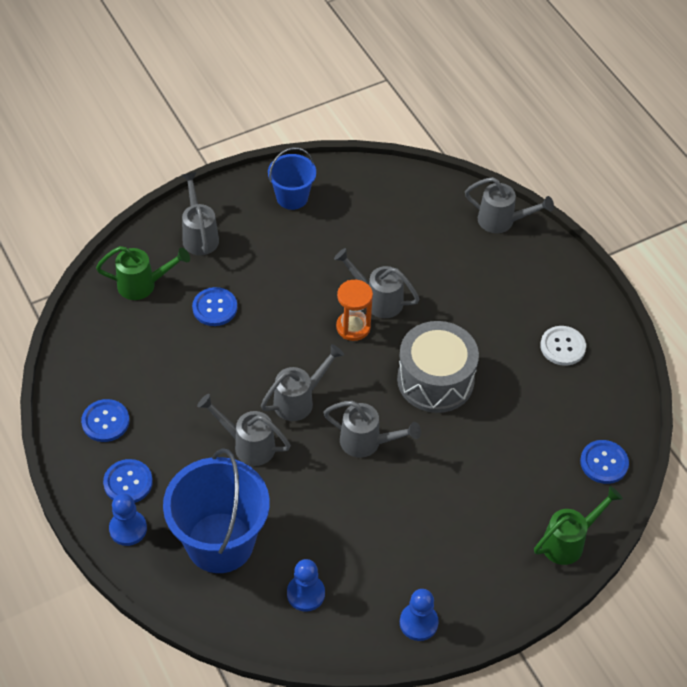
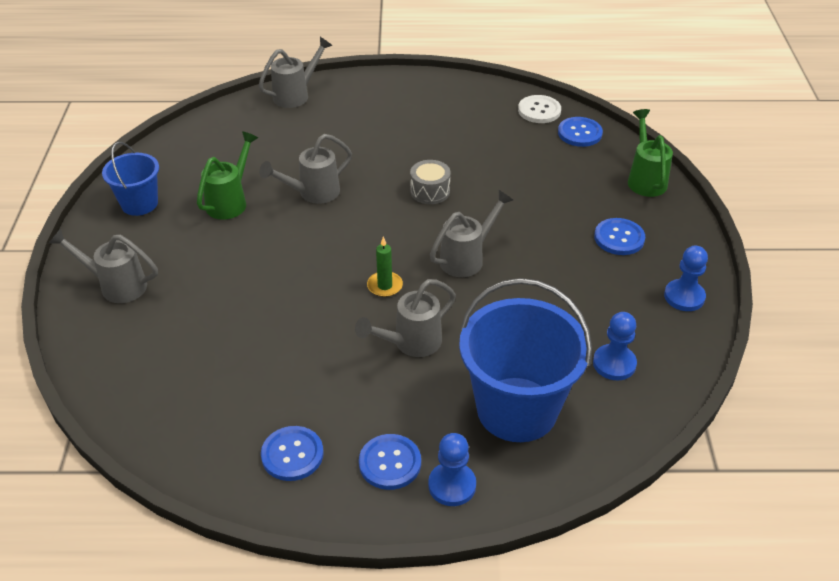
camera: 60 degrees left, 10 degrees down
green watering can [96,246,190,300] -> green watering can moved to [197,131,258,220]
blue button [192,287,237,326] -> blue button moved to [594,218,645,255]
grey watering can [261,344,344,421] -> green candle [367,237,403,297]
orange hourglass [336,280,373,341] -> none
grey drum [397,321,479,413] -> grey drum [410,160,451,204], size x0.50
white button [540,326,586,366] -> white button moved to [518,95,561,123]

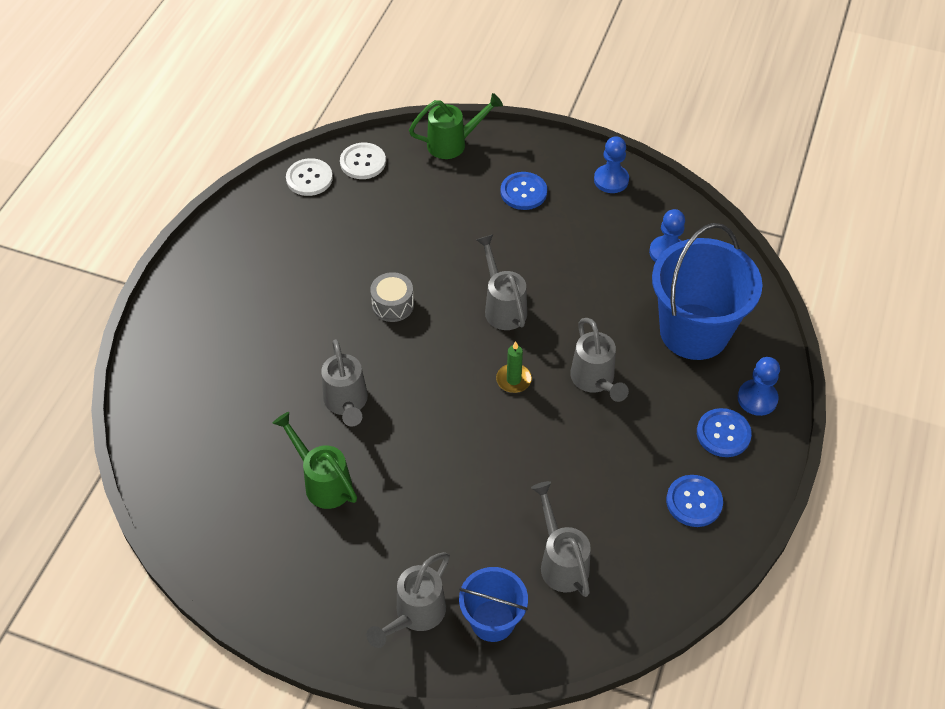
camera: 70 degrees left, 10 degrees up
blue bucket [102,142,159,216] -> blue bucket moved to [459,567,528,642]
grey watering can [258,37,332,108] -> grey watering can moved to [531,481,591,597]
blue button [558,117,603,147] -> white button [340,143,386,179]
green watering can [628,109,673,197] -> green watering can turned 150 degrees clockwise [409,93,503,159]

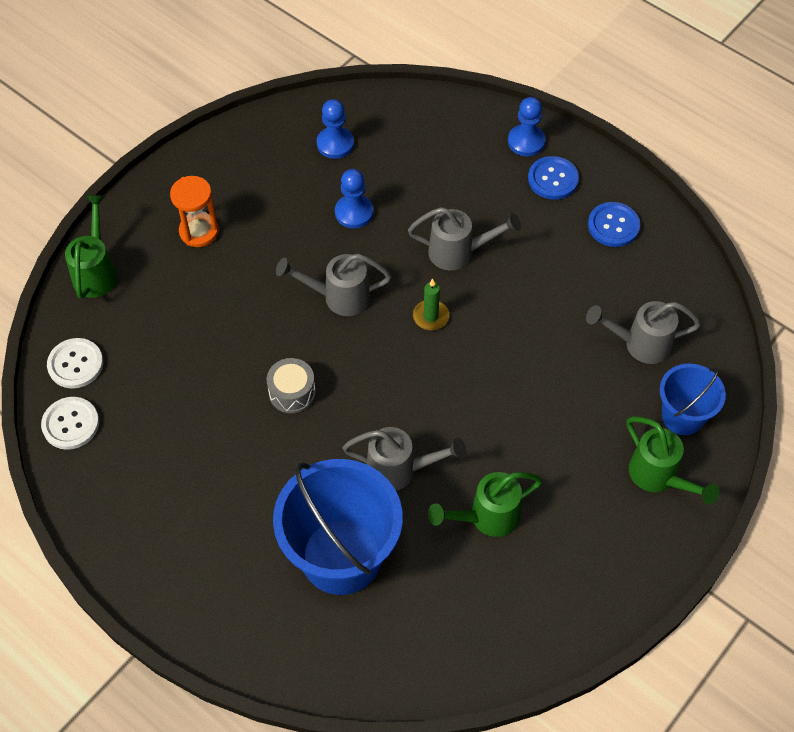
camera: 70 degrees left, 5 degrees up
grey watering can [367,552,450,648] -> green watering can [627,416,720,505]
blue button [501,172,547,210] -> orange hourglass [170,176,219,247]
blue pawn [594,136,629,193] -> blue pawn moved to [335,169,373,228]
blue bucket [652,223,762,360] -> blue bucket moved to [273,459,403,595]

